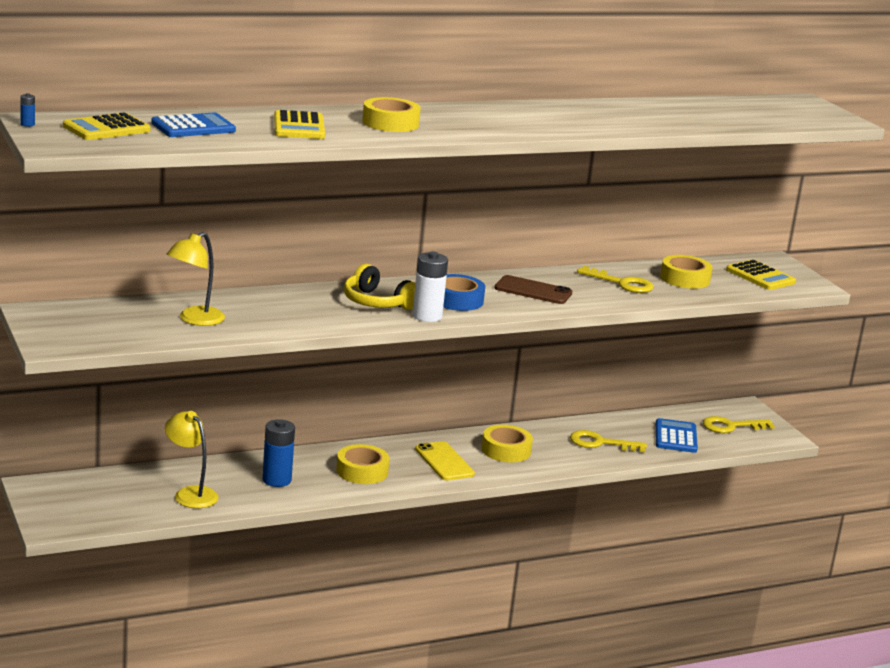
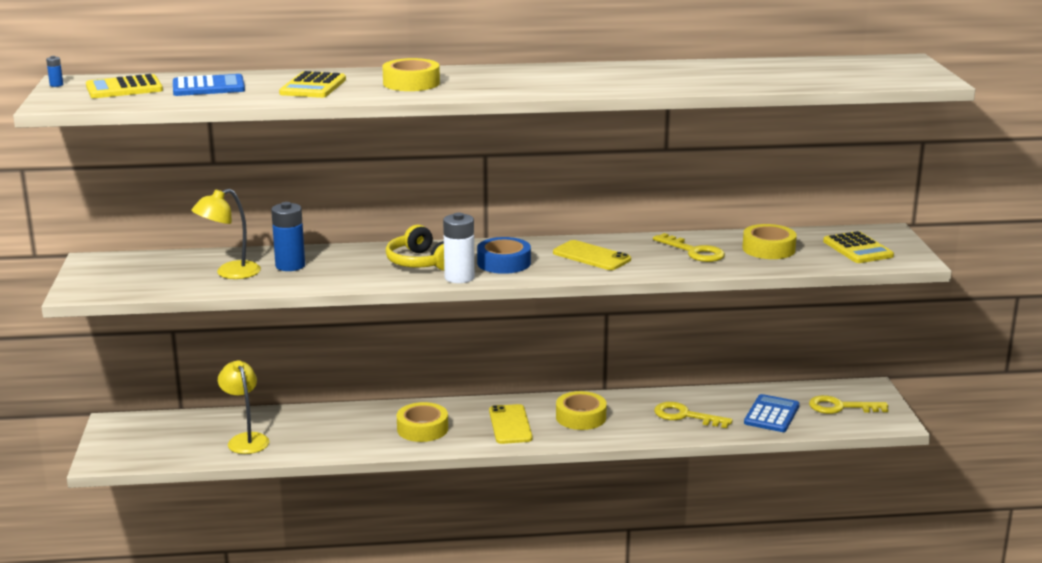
camera: 20 degrees right, 0 degrees up
blue battery [262,419,295,487] -> blue battery moved to [271,202,305,271]
brown phone [495,275,572,304] -> yellow phone [553,240,631,270]

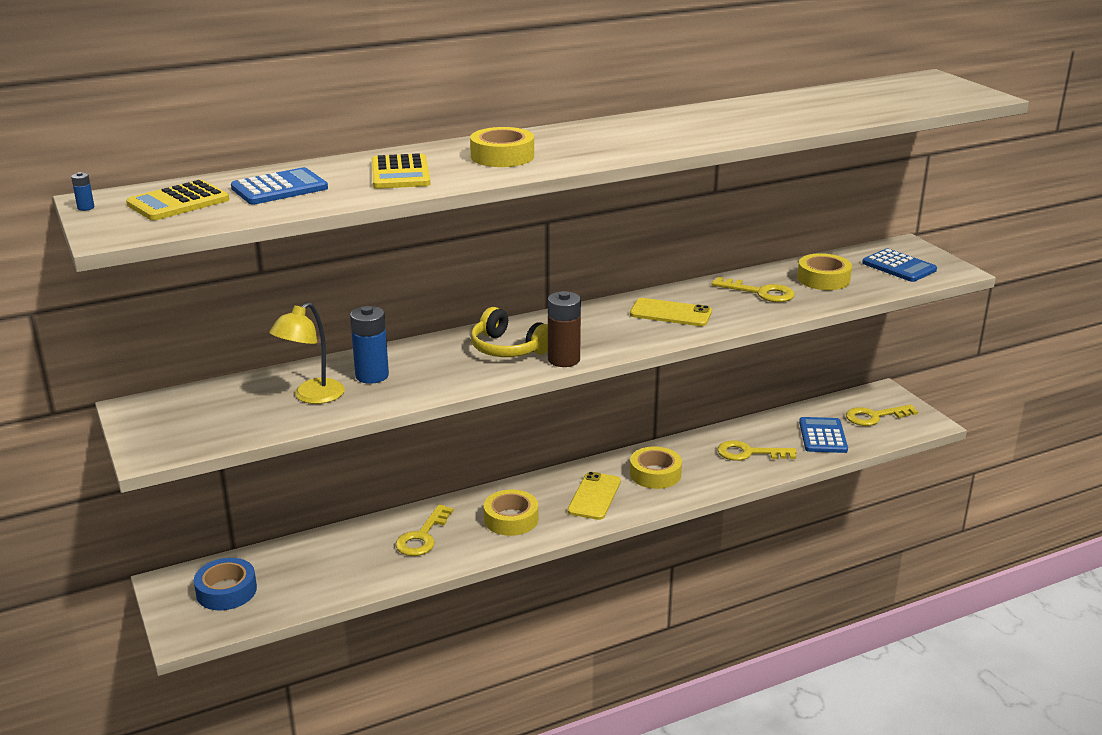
camera: 20 degrees left, 5 degrees up
yellow lamp [218,360,269,454] -> none
white battery [443,213,475,283] -> brown battery [548,291,581,367]
blue tape [477,237,531,274] -> blue tape moved to [194,558,257,610]
yellow phone [489,404,533,444] -> yellow phone turned 45 degrees clockwise [567,472,621,520]
yellow calculator [823,231,894,263] -> blue calculator [862,248,937,282]
none -> yellow key [395,504,454,556]

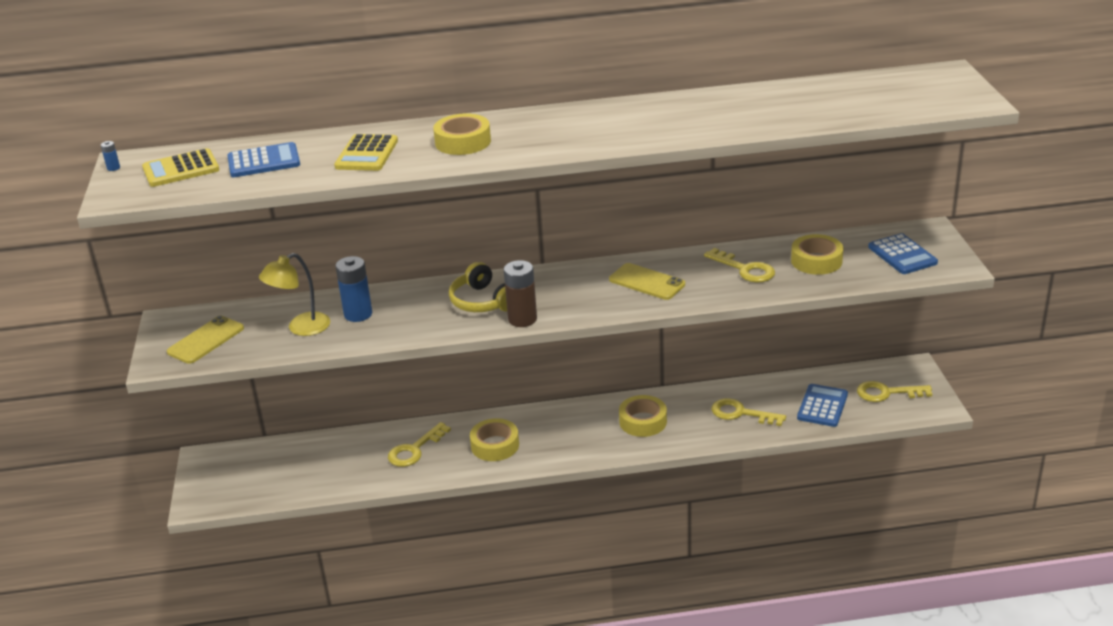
camera: 20 degrees right, 5 degrees up
blue tape [194,558,257,610] -> none
yellow phone [567,472,621,520] -> yellow phone moved to [167,316,244,364]

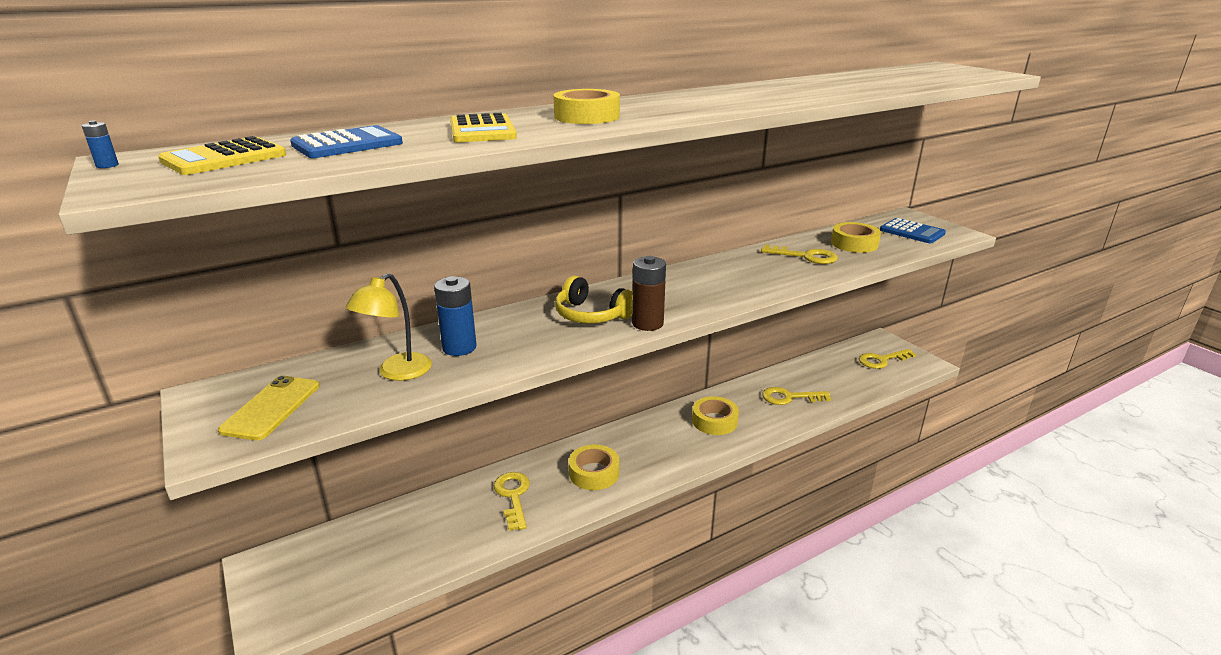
camera: 25 degrees left, 5 degrees down
yellow key [388,422,451,467] -> yellow key turned 150 degrees clockwise [493,472,530,531]
yellow phone [609,263,685,300] -> none
blue calculator [797,384,848,427] -> none

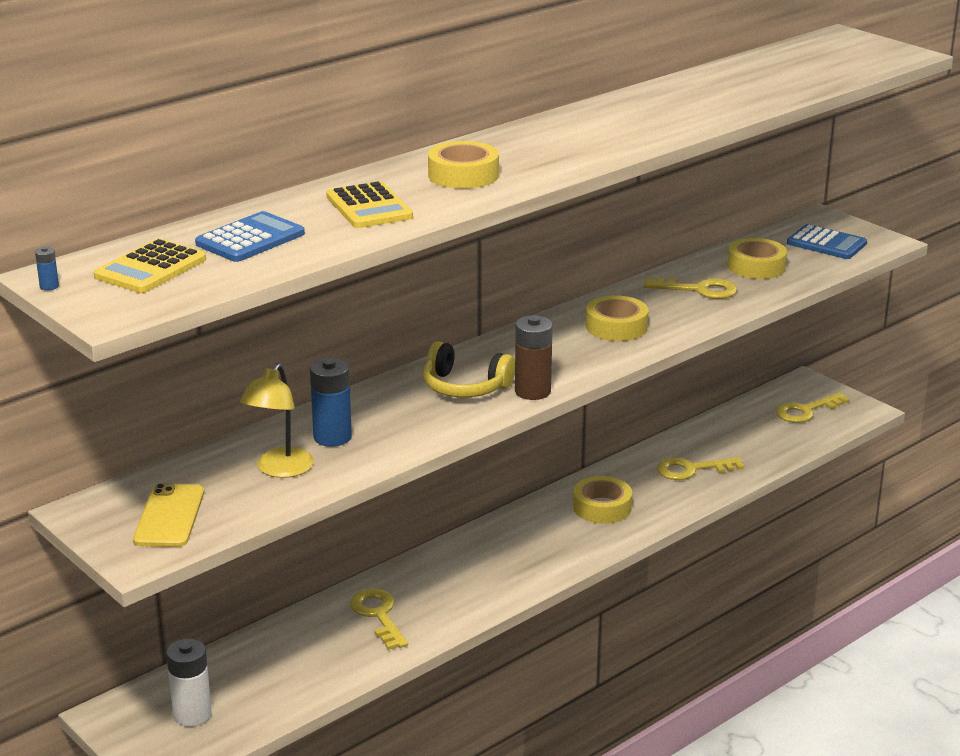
camera: 10 degrees left, 0 degrees up
yellow tape [569,445,619,490] -> yellow tape moved to [586,295,649,341]
none -> white battery [166,639,212,727]

